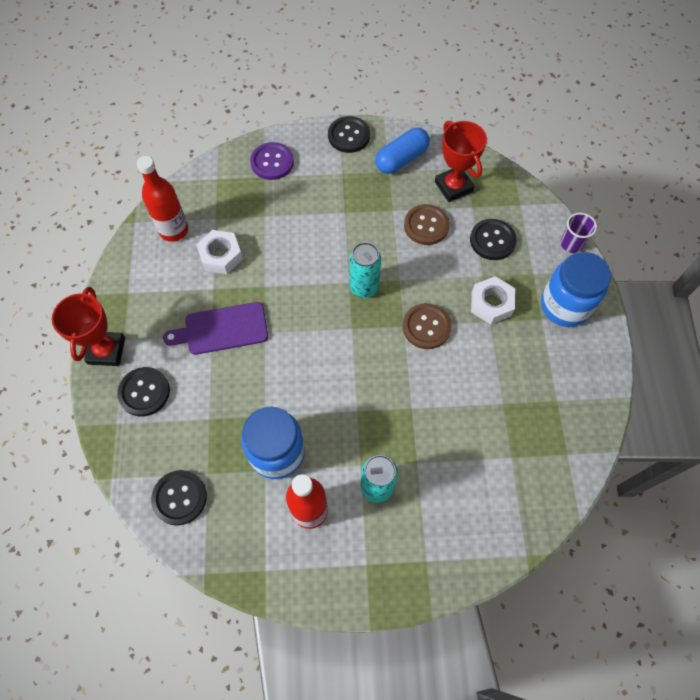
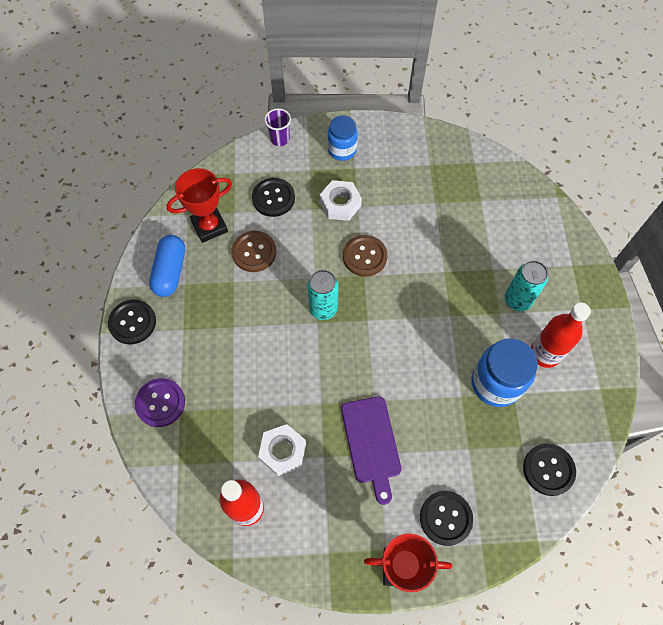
camera: 90 degrees left, 0 degrees up
blue capsule [375,128,430,174] -> blue capsule turned 45 degrees clockwise [149,235,185,297]
blue jar [541,252,611,327] -> blue jar [328,115,358,161], size x0.65

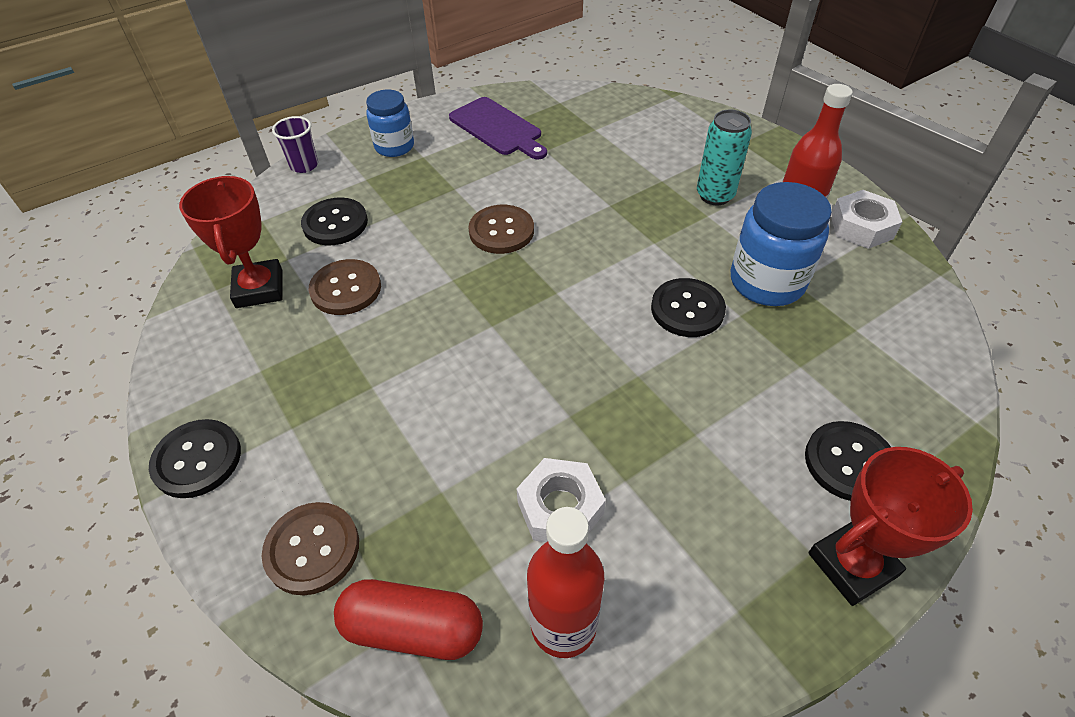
camera: 30 degrees left, 15 degrees down
purple button [135,378,185,427] -> brown button [262,502,359,595]
blue capsule [149,235,185,297] -> none
red trophy [167,168,232,243] -> red trophy turned 45 degrees counterclockwise [179,176,282,308]
turquoise can [307,270,338,320] -> none
white nut [320,180,362,221] -> white nut moved to [831,190,902,249]
purple cutting board [341,396,402,505] -> purple cutting board moved to [449,97,547,160]
black button [523,443,576,496] -> black button moved to [651,278,726,337]
none -> red capsule [334,579,483,660]

